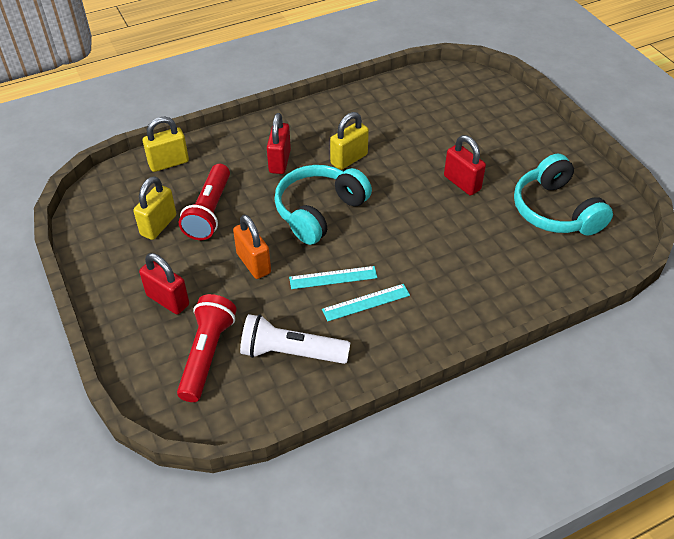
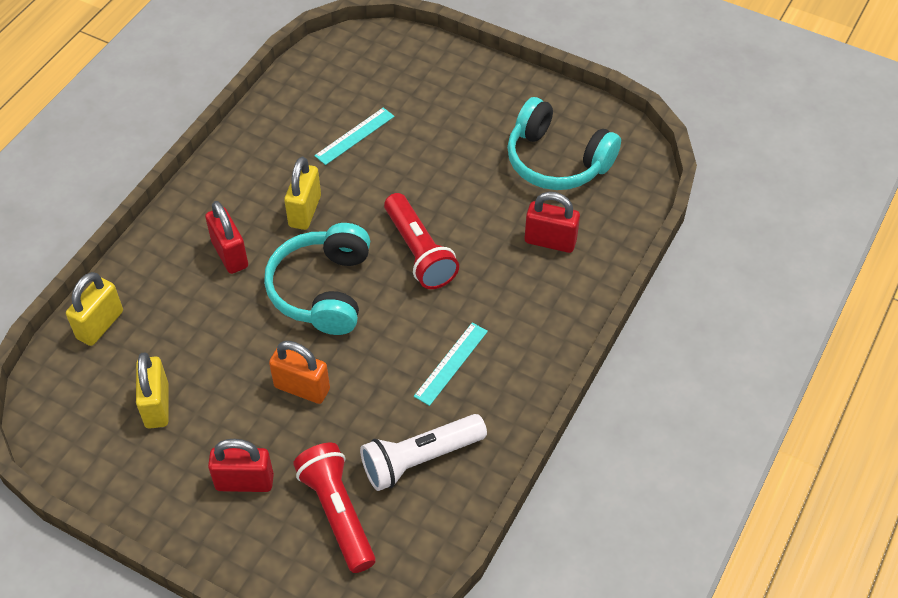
camera: 35 degrees left, 5 degrees up
red flashlight [179,164,230,240] -> red flashlight moved to [384,193,459,289]
turquoise ruler [289,266,377,289] -> turquoise ruler moved to [314,108,395,165]
red padlock [444,135,486,195] -> red padlock moved to [525,192,580,253]

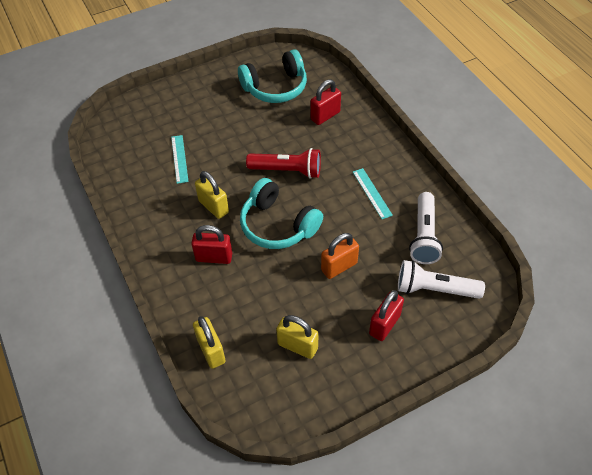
camera: 55 degrees left, 0 degrees up
red flashlight [293,443,376,573] -> white flashlight [398,260,485,299]

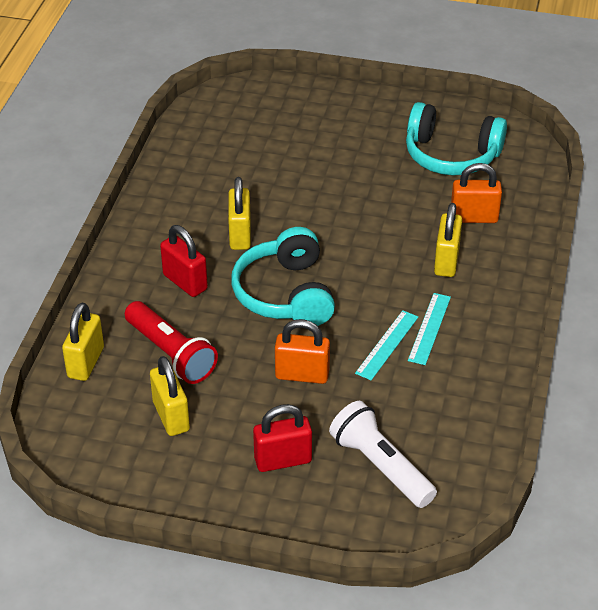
camera: 40 degrees right, 10 degrees down
turquoise ruler [171,135,189,184] -> turquoise ruler moved to [355,310,418,380]
red flashlight [246,148,321,179] -> red flashlight moved to [125,301,218,384]
red padlock [310,79,341,125] -> orange padlock [451,163,502,223]
white flashlight [409,192,443,264] -> none
none -> yellow padlock [434,203,462,277]

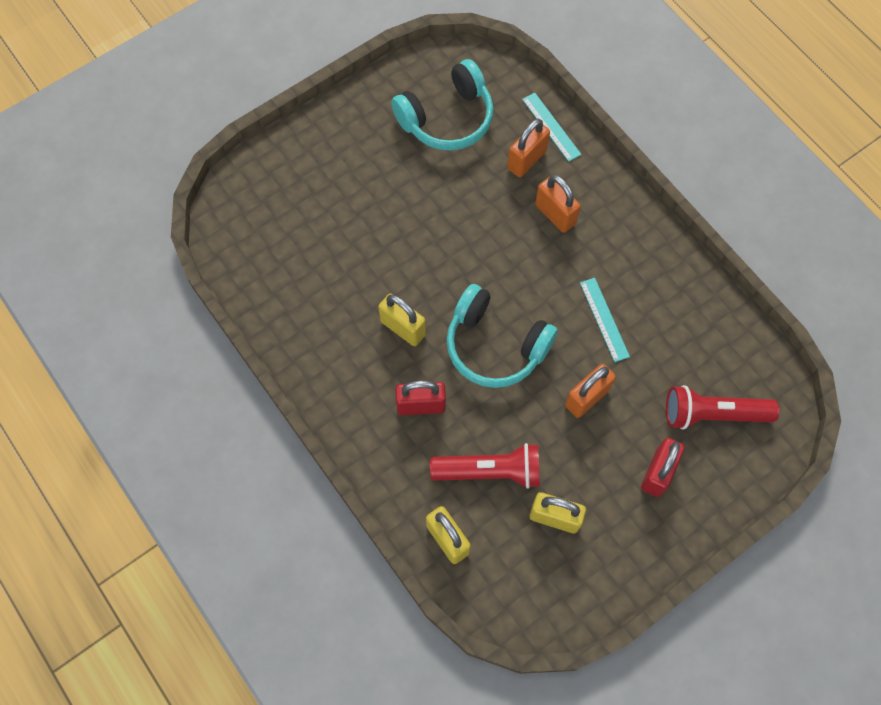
camera: 50 degrees left, 25 degrees up
white flashlight [329,401,437,508] -> red flashlight [666,385,779,430]
turquoise ruler [408,293,451,365] -> turquoise ruler moved to [522,92,581,162]
yellow padlock [434,203,462,277] -> orange padlock [535,175,581,233]

